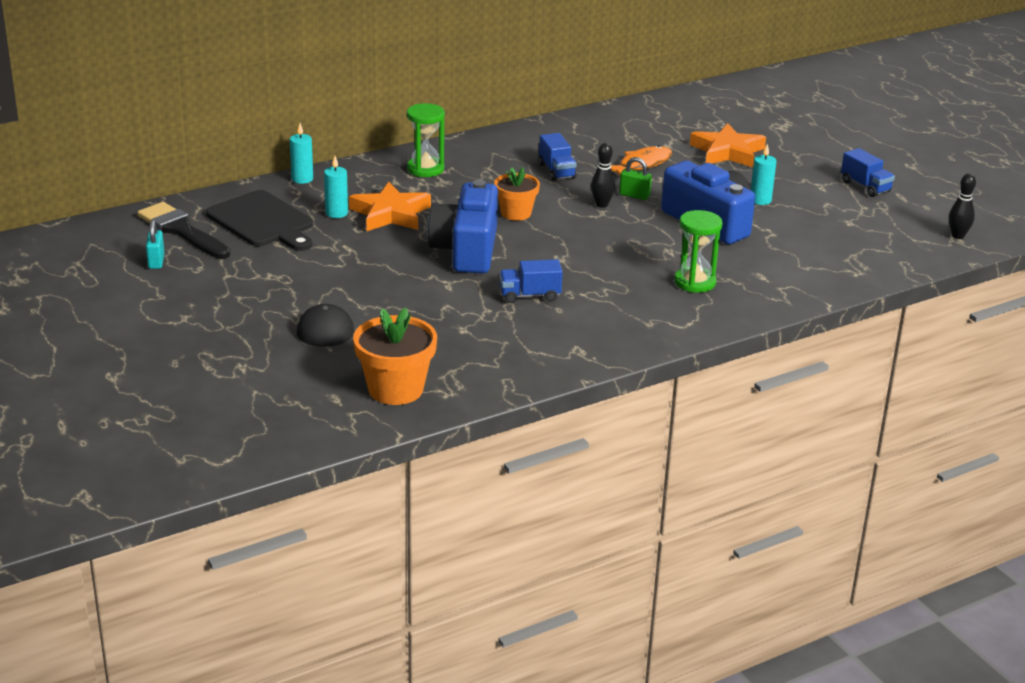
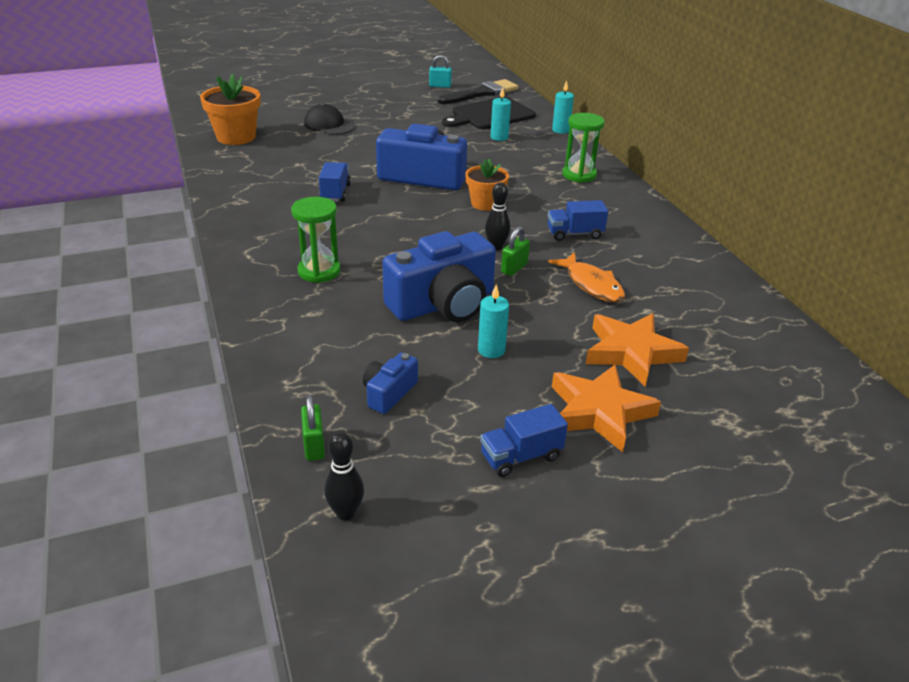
camera: 100 degrees right, 5 degrees up
orange star [349,182,431,231] -> orange star moved to [552,364,661,452]
none -> green padlock [301,395,325,461]
none -> blue camera [363,352,418,414]

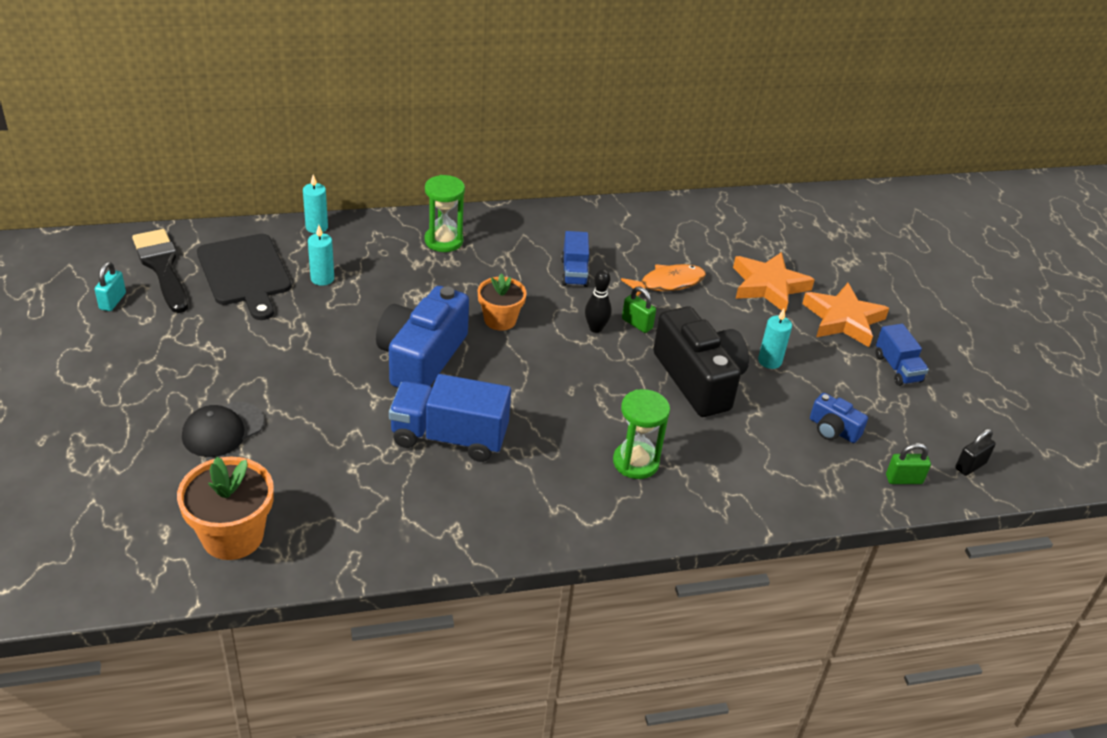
camera: 85 degrees left, 5 degrees up
blue truck [319,162,351,202] -> blue truck [389,374,511,462], size x1.71
black bowling pin [324,432,364,520] -> black padlock [955,429,995,476]
blue camera [382,231,496,322] -> black camera [653,306,749,417]

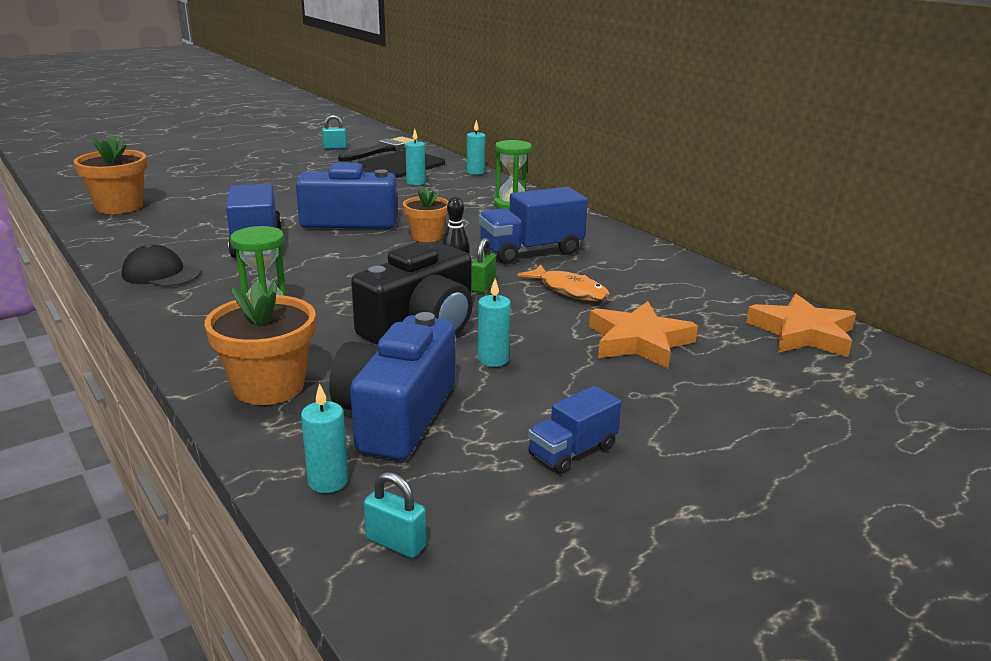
camera: 70 degrees right, 15 degrees down
black cap [182,402,264,457] -> black cap moved to [122,244,201,287]
blue truck [561,231,590,287] -> blue truck [479,187,588,264], size x1.71
orange star [802,283,889,347] -> orange star moved to [746,294,856,358]
blue camera [810,393,868,443] -> blue camera [329,312,455,460], size x2.08
green padlock [886,443,931,484] -> turquoise candle [301,383,348,493]
black padlock [955,429,995,476] -> turquoise padlock [364,472,426,558]
none -> orange flower pot [205,281,316,405]

